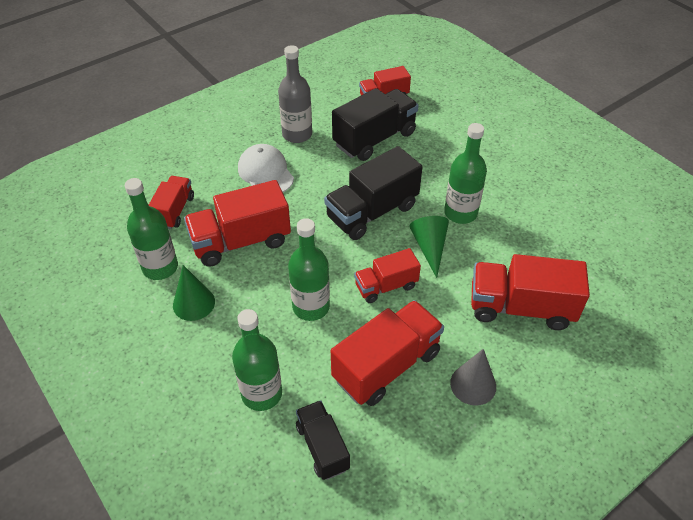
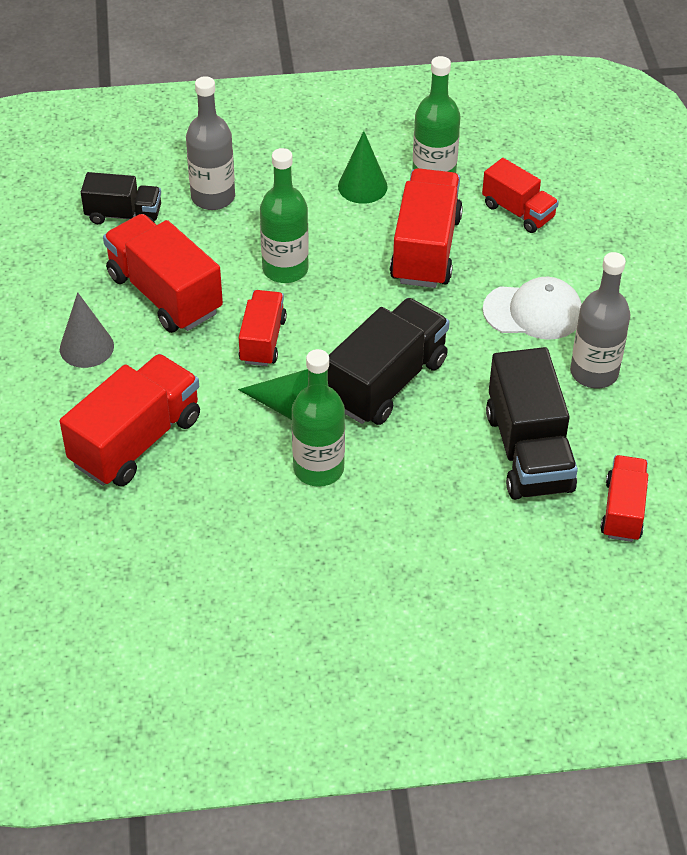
camera: 120 degrees right, 0 degrees up
green bottle [232,309,282,411] -> grey bottle [186,76,235,210]
black truck [324,146,422,240] -> black truck turned 45 degrees clockwise [328,298,450,425]
red truck [331,300,444,406] -> red truck turned 150 degrees clockwise [103,214,223,333]

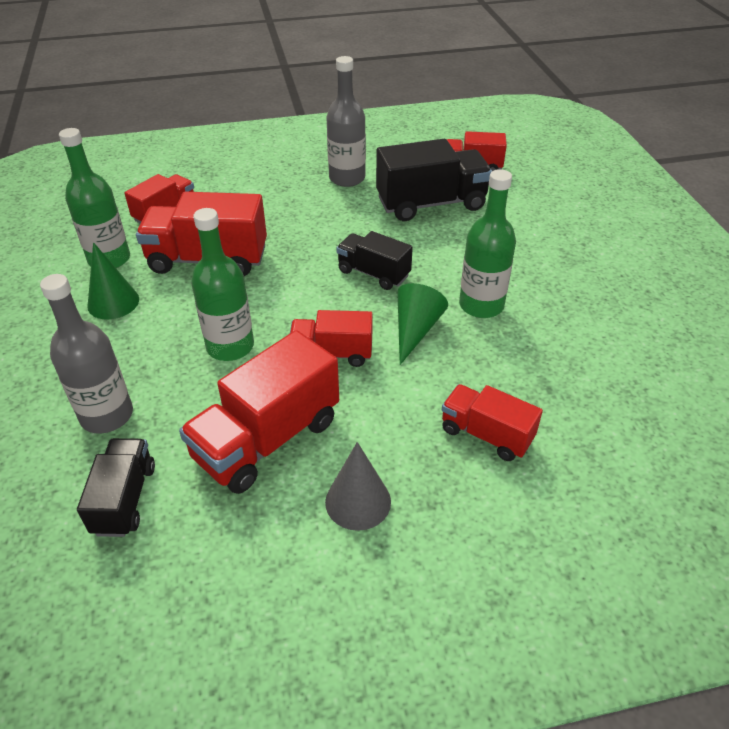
camera: 95 degrees left, 5 degrees down
red truck [60,354,200,487] -> red truck [442,384,543,461], size x0.60
black truck [328,298,450,425] -> black truck [336,231,413,290], size x0.60
white cap [482,277,582,340] -> none

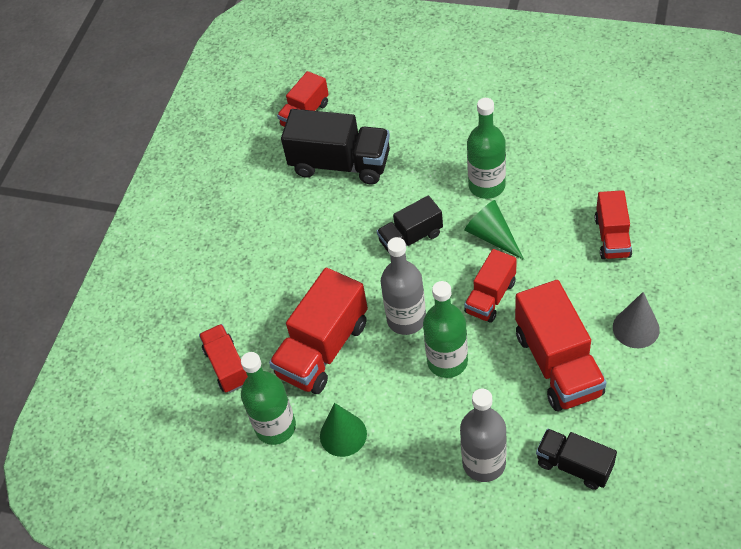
camera: 55 degrees left, 10 degrees up
grey bottle [326,56,366,187] -> grey bottle moved to [380,237,426,335]
black truck [376,139,492,221] -> black truck turned 90 degrees clockwise [281,109,390,185]
red truck [442,384,543,461] -> red truck turned 60 degrees counterclockwise [595,190,632,259]

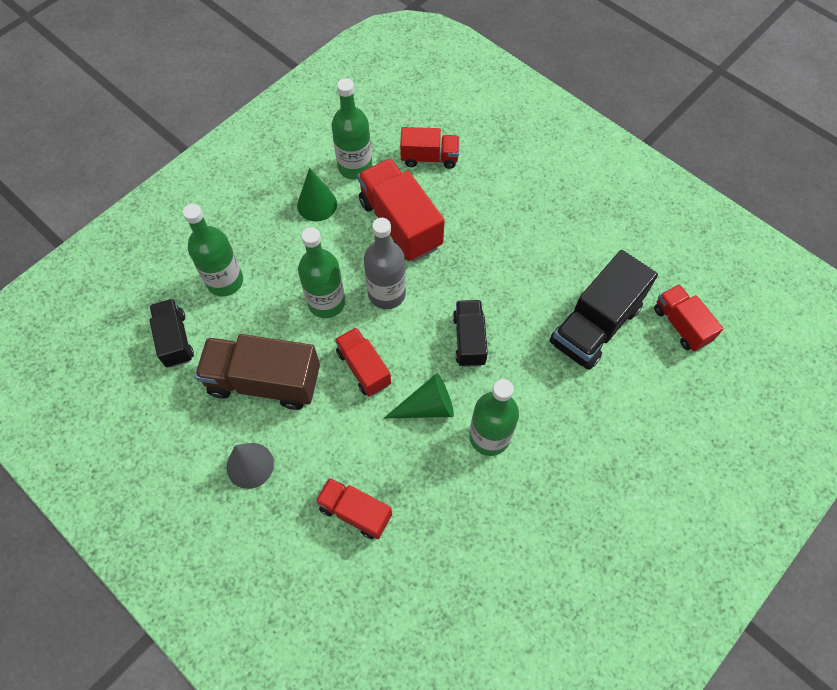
camera: 110 degrees right, 10 degrees up
grey bottle [460,389,507,482] -> green bottle [183,204,243,296]
red truck [515,280,607,411] -> brown truck [195,334,320,410]
black truck [536,429,617,490] -> black truck turned 75 degrees counterclockwise [149,299,194,368]

